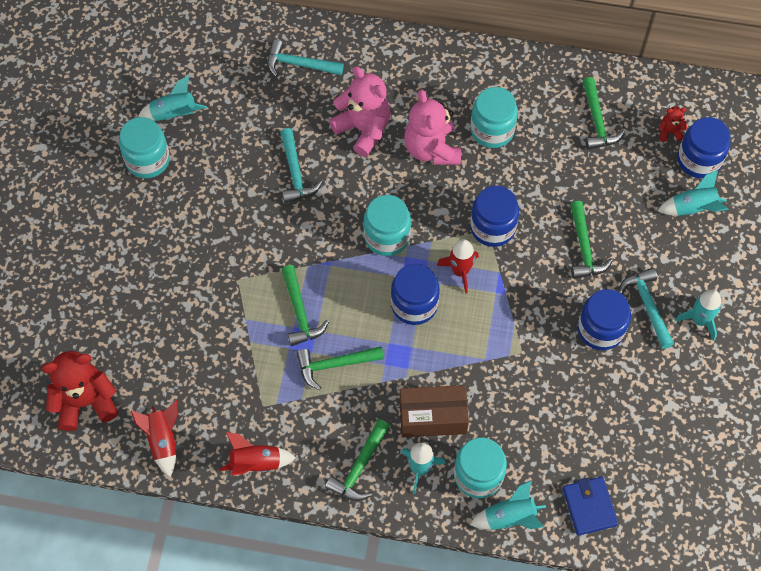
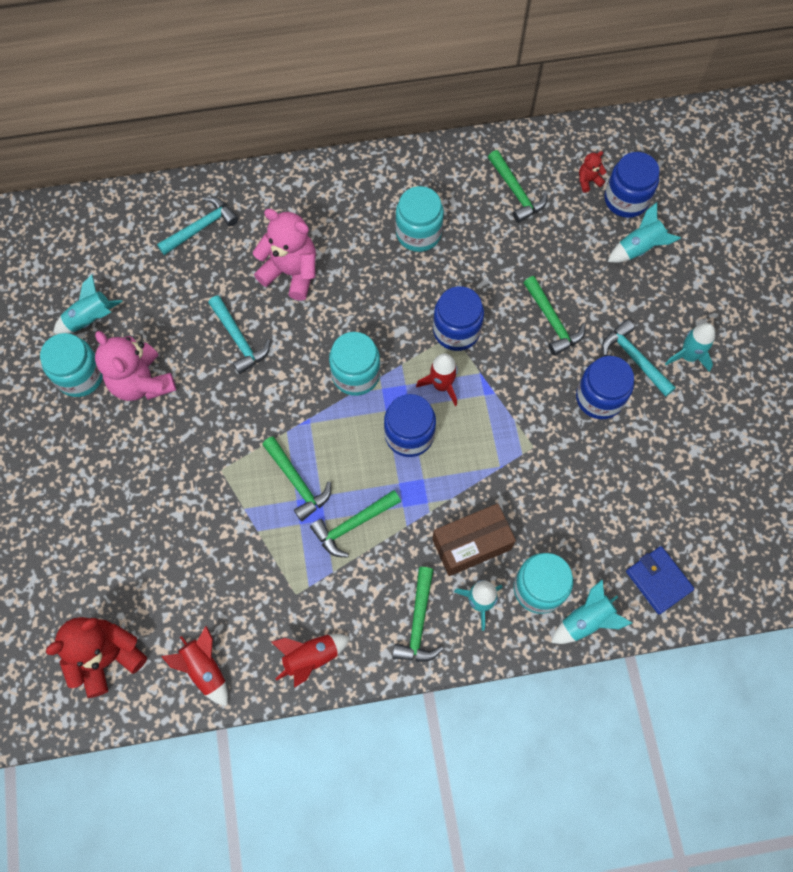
camera: 20 degrees left, 5 degrees up
turquoise hammer [267,39,344,77] -> turquoise hammer turned 150 degrees clockwise [157,197,238,255]
pink teddy bear [404,89,461,165] -> pink teddy bear moved to [95,331,176,401]

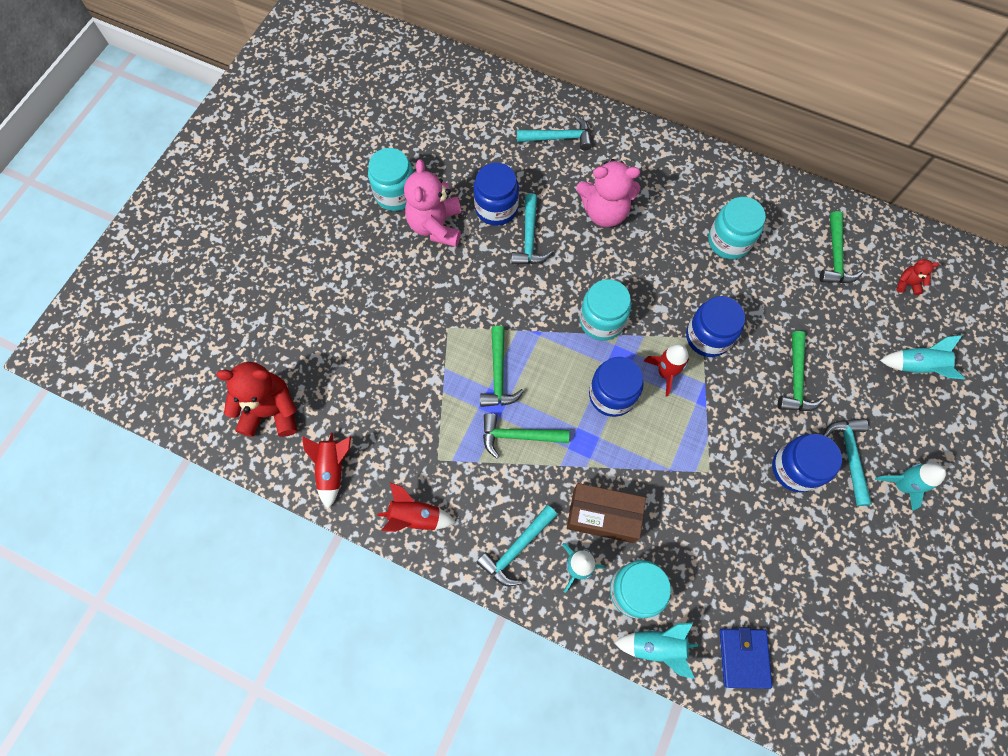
camera: 35 degrees right, 0 degrees up
turquoise rocket [53,275,123,334] -> none
pink teddy bear [253,209,316,301] -> pink teddy bear turned 120 degrees clockwise [576,159,640,227]
green hammer [392,567,443,662] -> turquoise hammer [476,505,557,586]
blue jar [604,152,660,218] -> blue jar moved to [473,163,519,226]

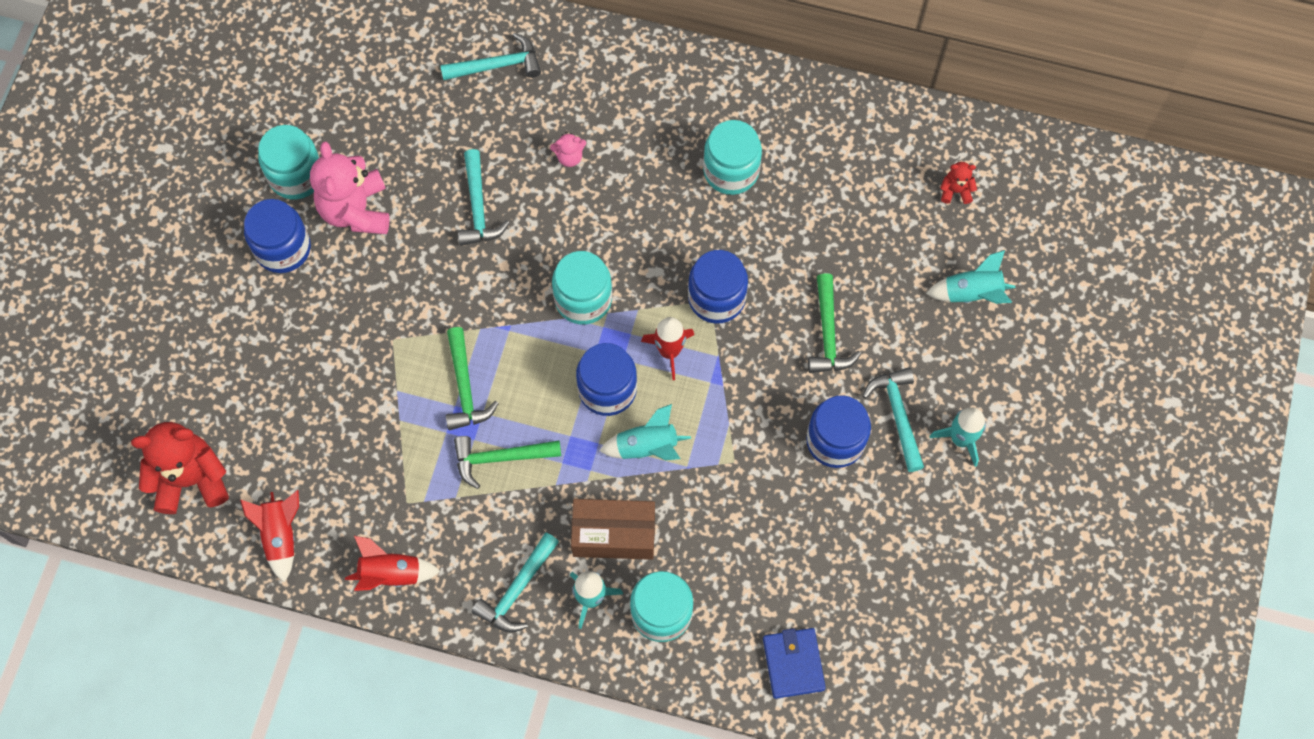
camera: 10 degrees left, 0 degrees up
blue jar [473,163,519,226] -> blue jar moved to [244,199,311,273]
pink teddy bear [576,159,640,227] -> pink teddy bear [550,131,586,167], size x0.45
turquoise rocket [614,623,698,679] -> turquoise rocket moved to [599,404,691,460]
green hammer [819,211,863,283] -> none

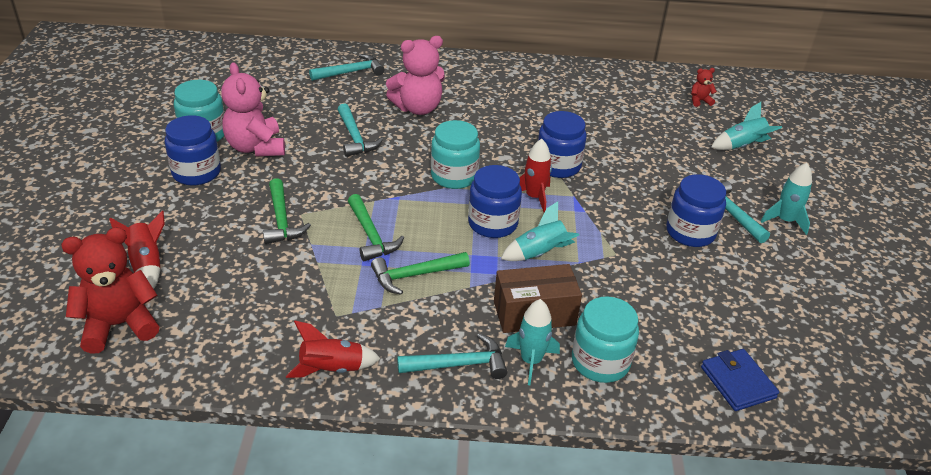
camera: 15 degrees left, 30 degrees down
red rocket [240,490,299,583] -> red rocket moved to [109,210,165,289]
turquoise hammer [471,532,559,633] -> turquoise hammer turned 120 degrees counterclockwise [397,333,507,379]
pink teddy bear [550,131,586,167] -> pink teddy bear [386,36,445,115], size x2.20
turquoise jar [703,120,762,195] -> none
green hammer [808,273,861,373] -> green hammer moved to [263,178,311,244]

